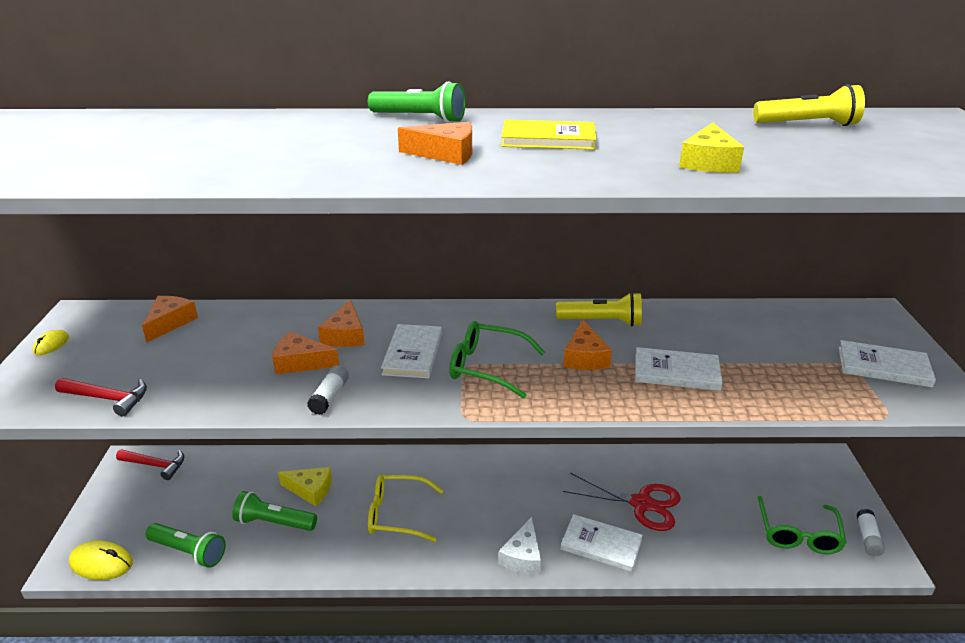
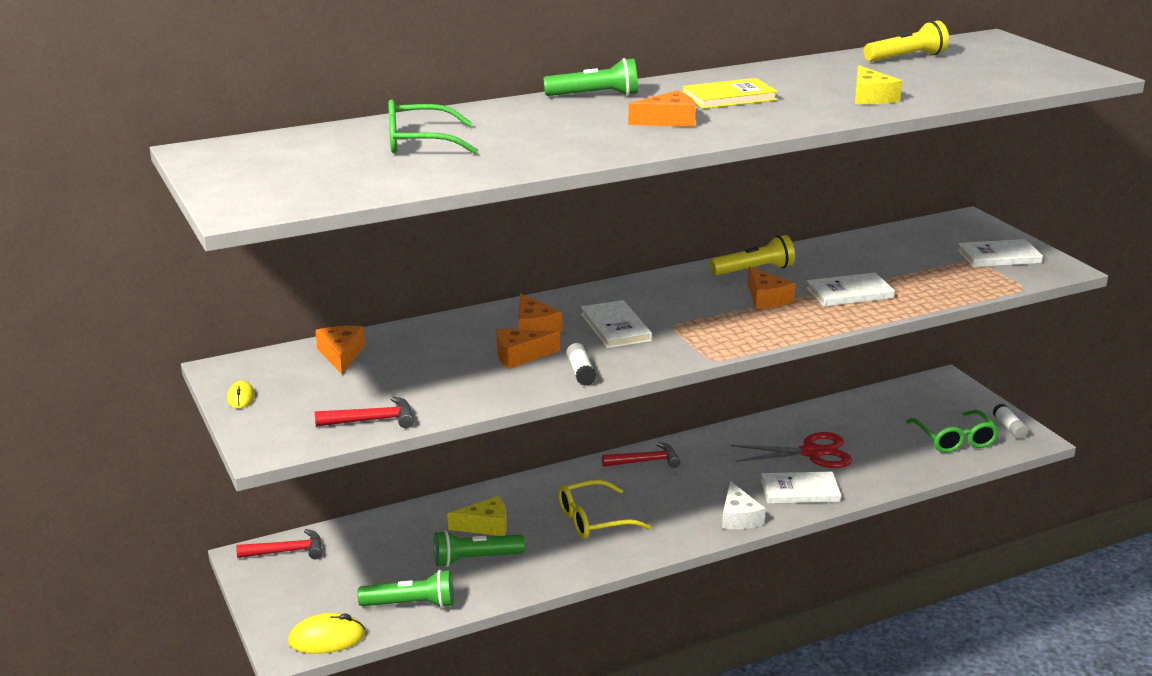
camera: 25 degrees left, 5 degrees down
green glasses [449,321,545,399] -> green glasses moved to [388,99,478,154]
none -> red hammer [602,442,680,468]

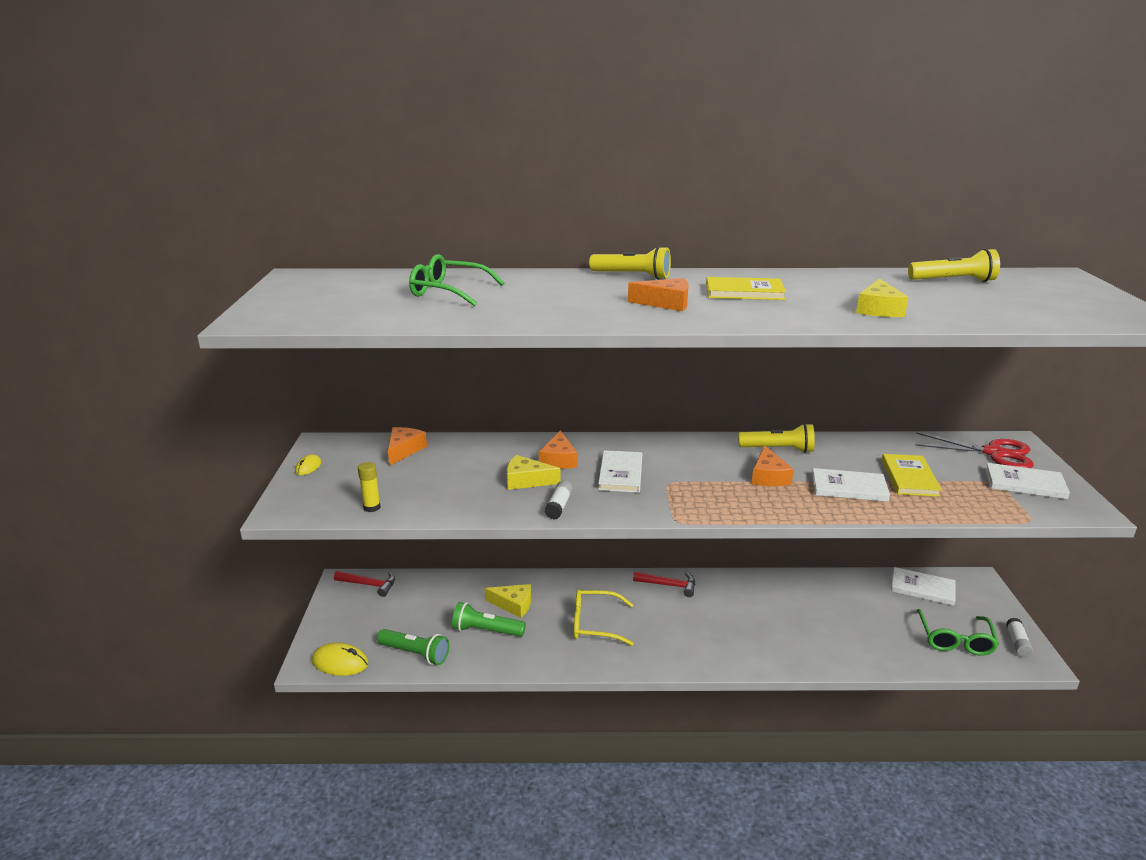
camera: 25 degrees right, 0 degrees up
red hammer [315,397,414,428] -> yellow glue stick [358,462,381,512]
orange cheese [496,328,560,369] -> yellow cheese [507,455,561,490]
green flashlight [543,58,638,96] -> yellow flashlight [589,246,671,280]
white cheese [722,481,766,529] -> none
red scissors [731,432,852,468] -> red scissors moved to [916,432,1034,468]
white book [761,471,841,504] -> white book moved to [891,567,955,606]
none -> yellow book [882,454,942,497]

